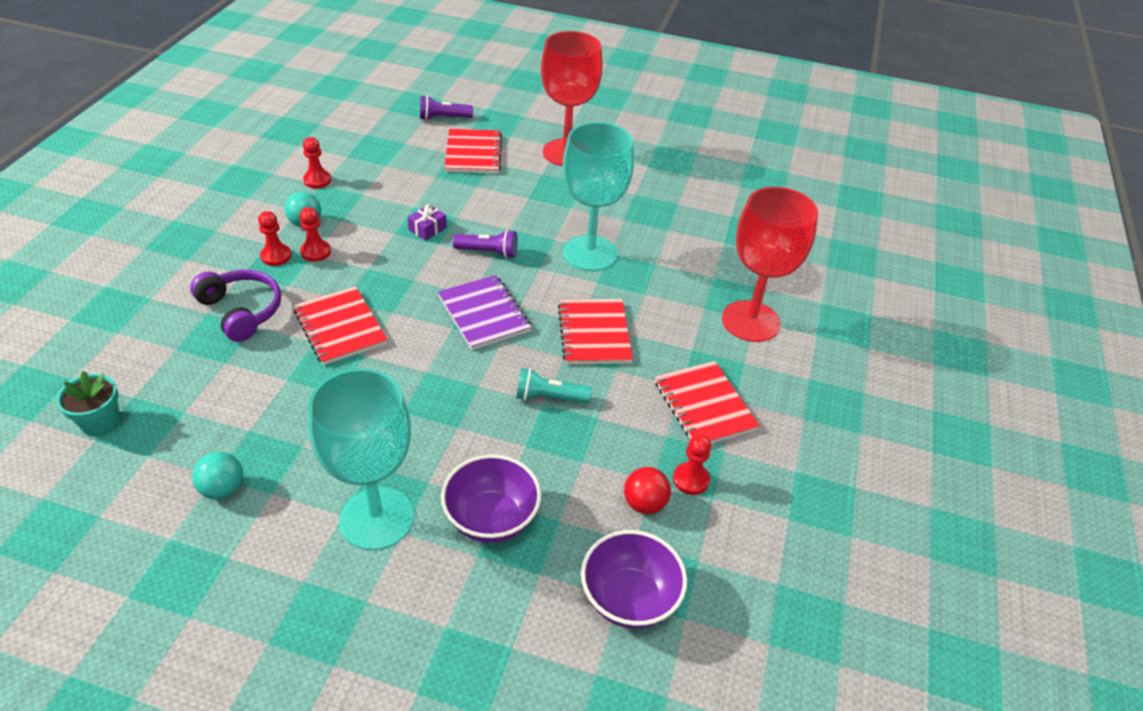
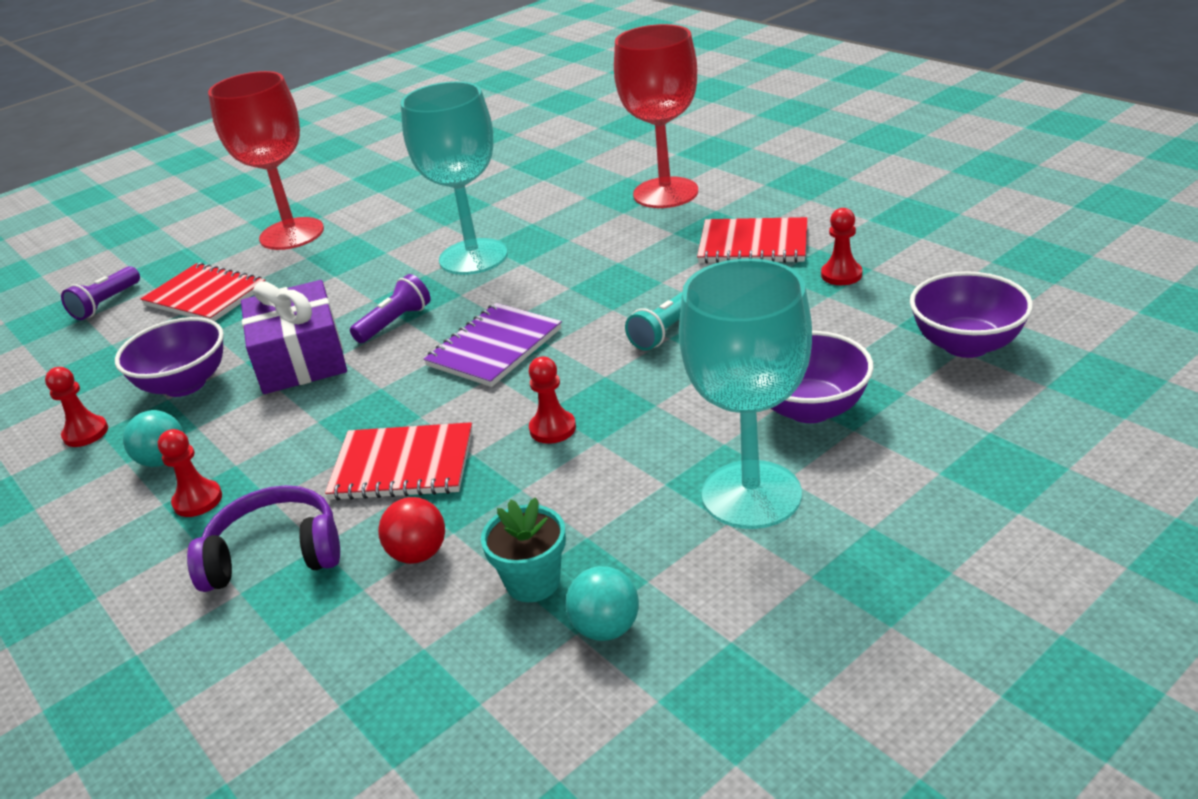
camera: 50 degrees left, 10 degrees down
turquoise flower pot [56,371,120,437] -> turquoise flower pot moved to [481,497,566,602]
red pawn [300,207,331,262] -> red pawn moved to [528,357,576,444]
purple gift [407,204,447,241] -> purple gift [241,280,347,394], size x2.31
purple notebook [438,275,531,350] -> purple notebook turned 60 degrees counterclockwise [424,303,562,387]
red notebook [558,299,633,364] -> none
red ball [624,467,671,514] -> red ball moved to [378,497,445,564]
none -> purple bowl [115,317,224,397]

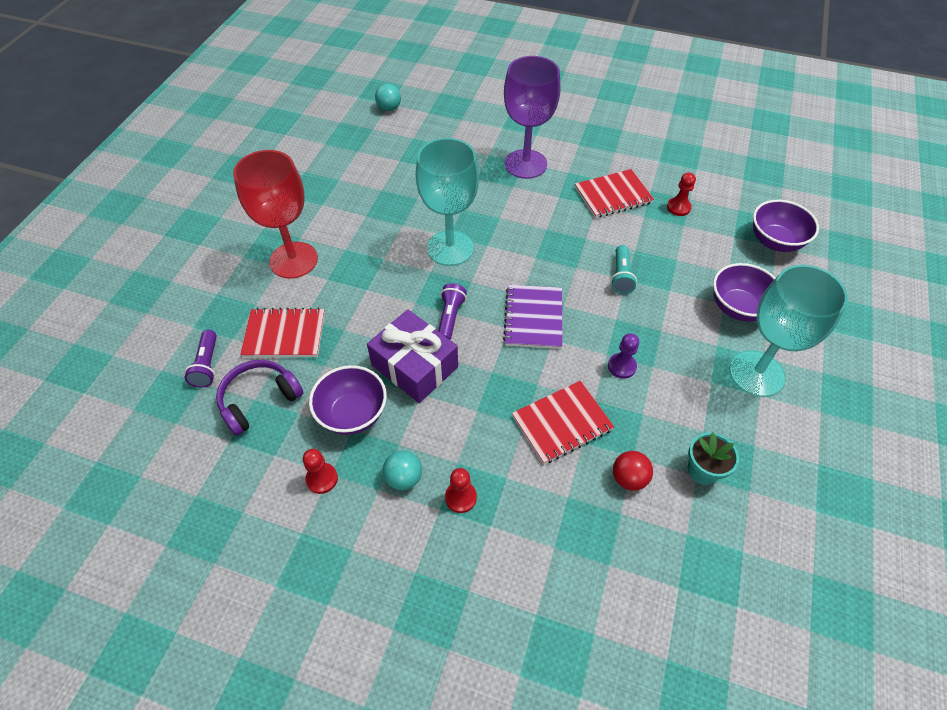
camera: 35 degrees left, 20 degrees up
purple headphones [187,485,340,592] -> purple headphones moved to [216,360,303,436]
red pawn [528,357,576,444] -> purple pawn [608,334,639,379]
turquoise ball [566,566,639,641] -> turquoise ball moved to [375,84,401,111]
red goblet [614,24,698,208] -> purple goblet [504,56,560,179]

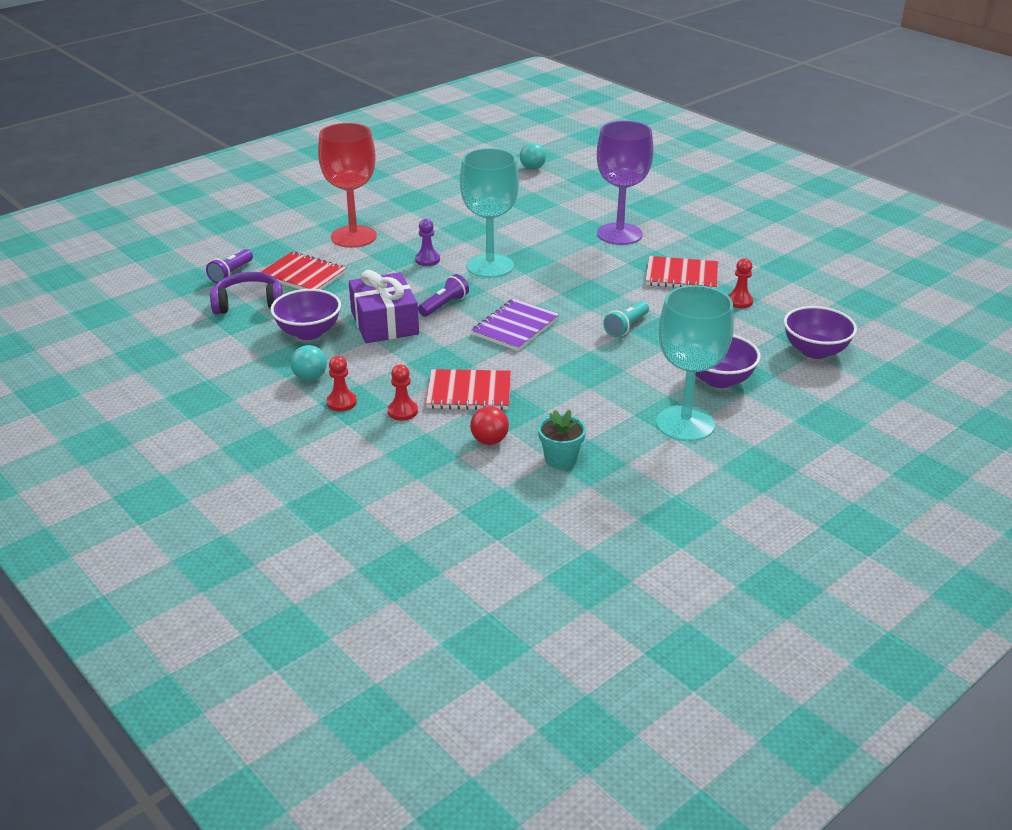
camera: 30 degrees right, 20 degrees down
red pawn [303,449,338,494] -> red pawn moved to [387,365,418,421]
purple pawn [608,334,639,379] -> purple pawn moved to [415,219,440,266]

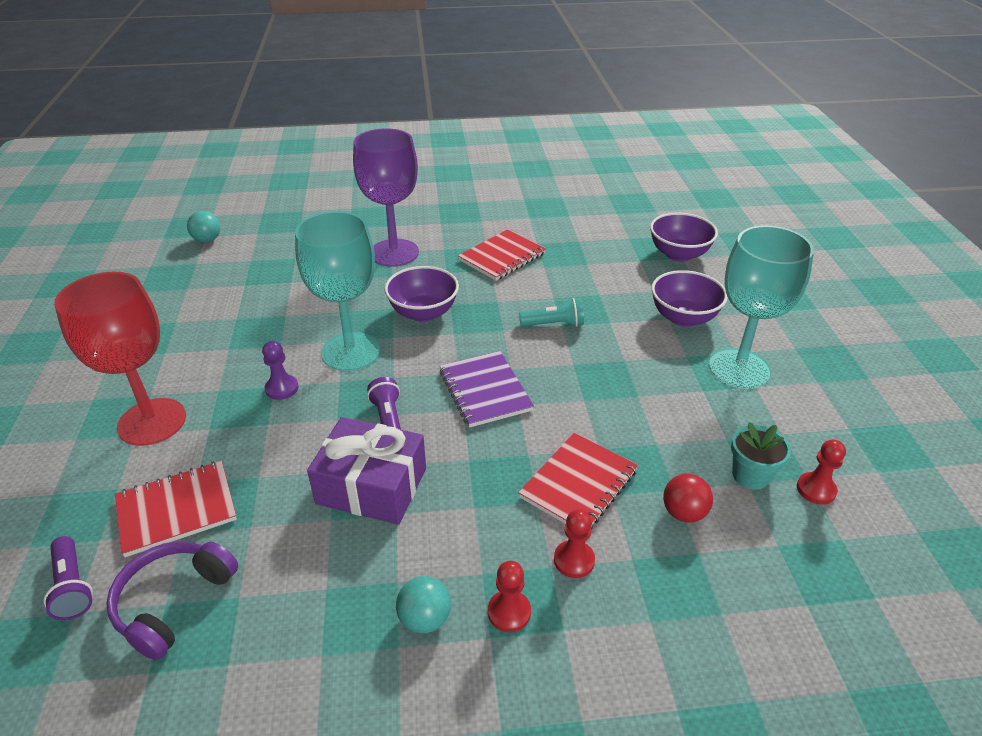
camera: 55 degrees left, 5 degrees up
purple bowl [271,289,341,340] -> purple bowl moved to [384,266,459,322]
turquoise flashlight [603,301,649,337] -> turquoise flashlight turned 75 degrees counterclockwise [519,298,584,327]
red pawn [728,258,753,308] -> red pawn moved to [797,439,846,505]

